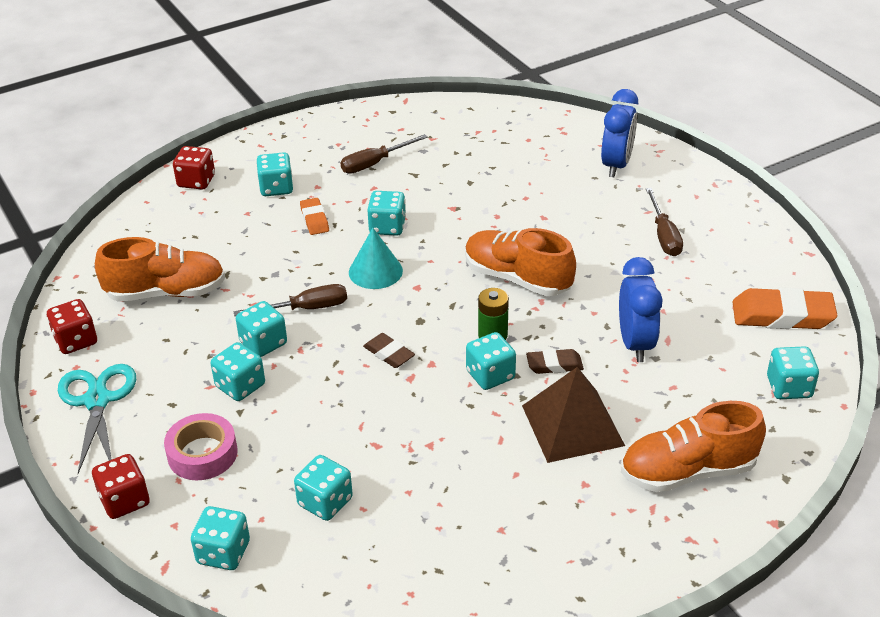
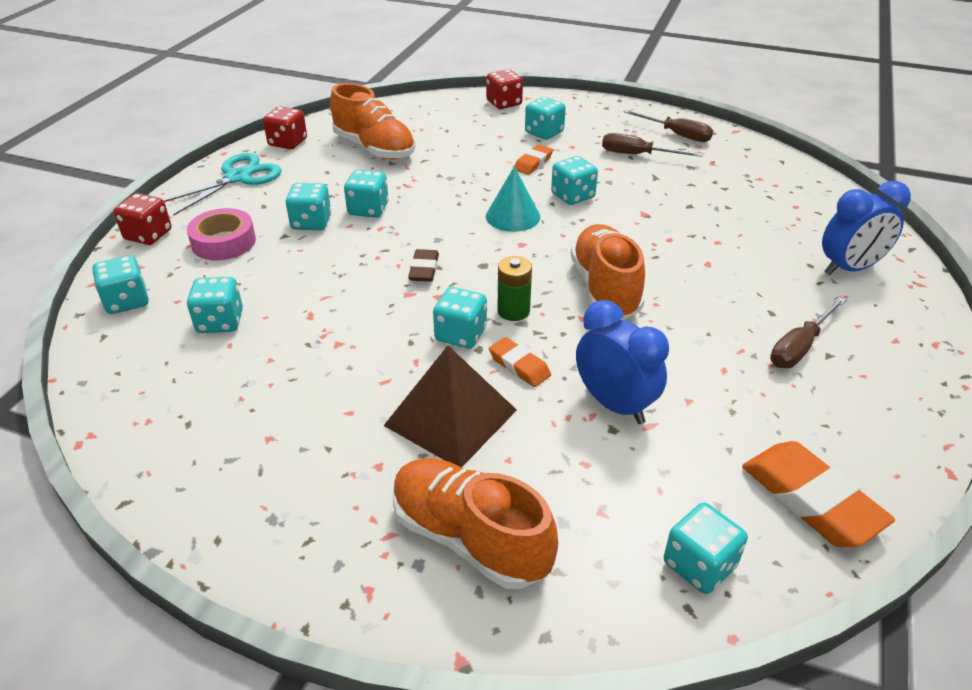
camera: 50 degrees right, 0 degrees up
brown screwdriver [234,284,347,316] -> brown screwdriver moved to [623,109,713,142]
brown eraser [526,349,584,374] -> orange eraser [489,337,551,387]
blue clock [619,257,662,362] -> blue clock turned 90 degrees counterclockwise [576,300,669,424]

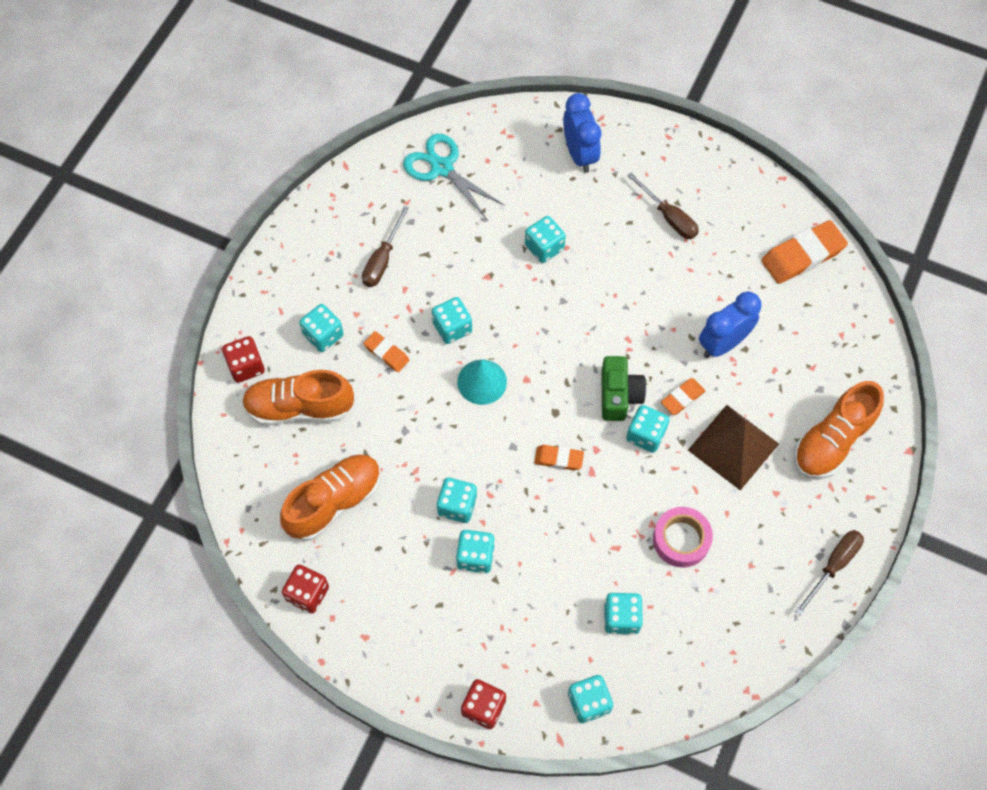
camera: 85 degrees left, 25 degrees up
turquoise scissors [164,153,282,216] -> turquoise scissors moved to [403,134,505,219]
pink tape [187,208,256,260] -> pink tape moved to [653,507,713,568]
brown eraser [408,249,439,282] -> orange eraser [534,445,584,470]
green battery [498,256,532,321] -> green camera [601,356,646,421]
orange shoe [570,224,645,320] -> orange shoe moved to [242,370,354,426]
brown screwdriver [623,109,713,142] -> brown screwdriver moved to [795,530,864,615]
turquoise dice [664,503,748,594] -> turquoise dice moved to [525,216,566,263]

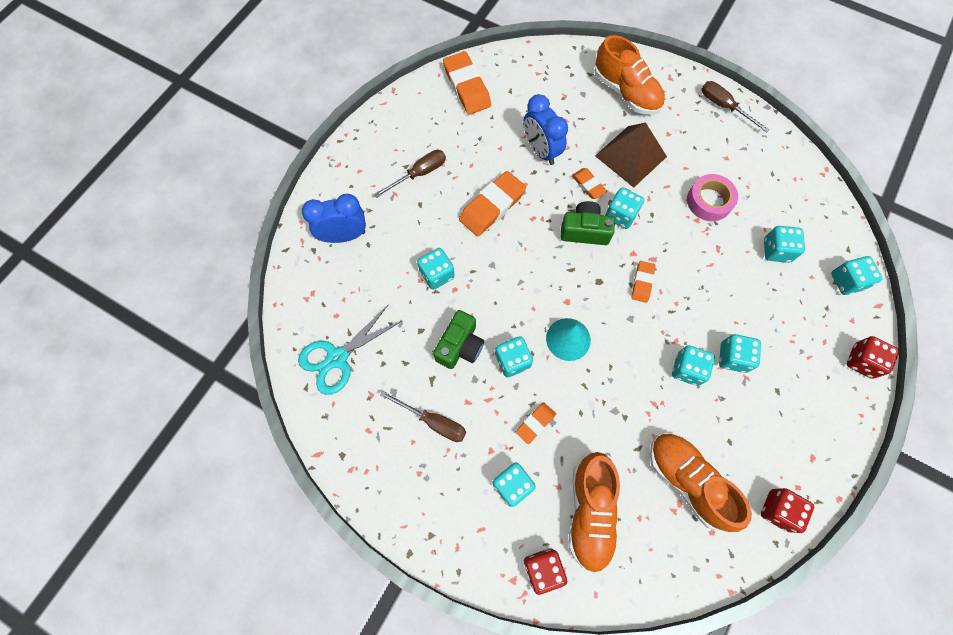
camera: 85 degrees left, 5 degrees up
none -> green camera [433,310,484,369]
none -> orange eraser [459,171,526,237]

